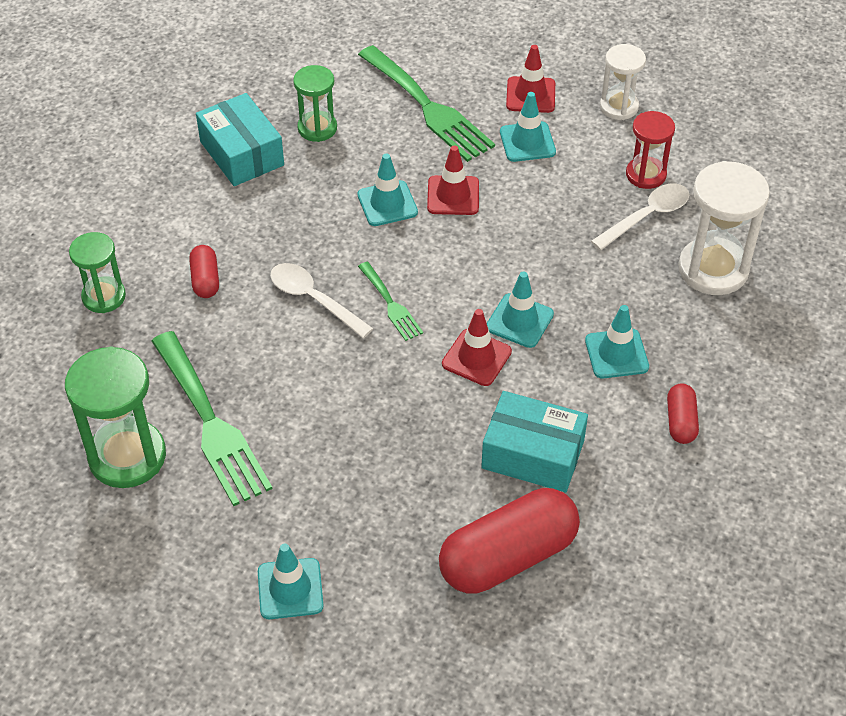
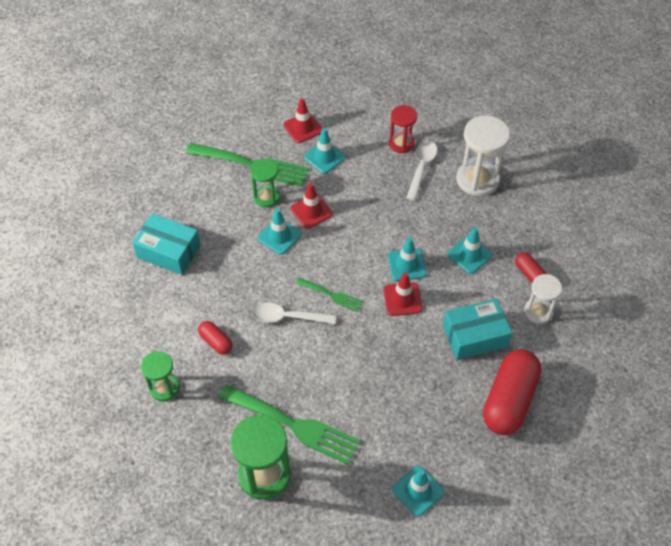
camera: 35 degrees left, 5 degrees up
green hourglass [293,65,337,142] -> green hourglass moved to [250,159,280,208]
white hourglass [600,44,646,120] -> white hourglass moved to [524,274,562,324]

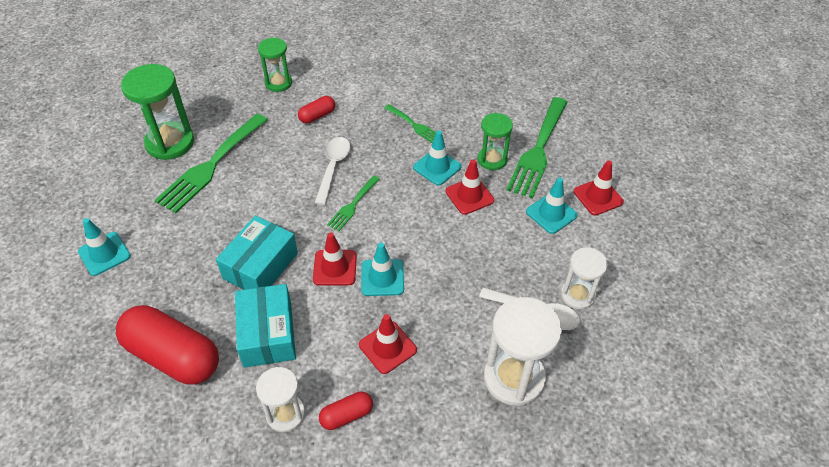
camera: 95 degrees right, 5 degrees down
turquoise box [132,214,201,275] -> turquoise box moved to [216,216,298,290]
red hourglass [389,105,417,153] -> white hourglass [561,247,608,309]
turquoise traffic cone [447,227,492,274] -> red traffic cone [359,314,417,374]
none -> green fork [384,104,436,143]

